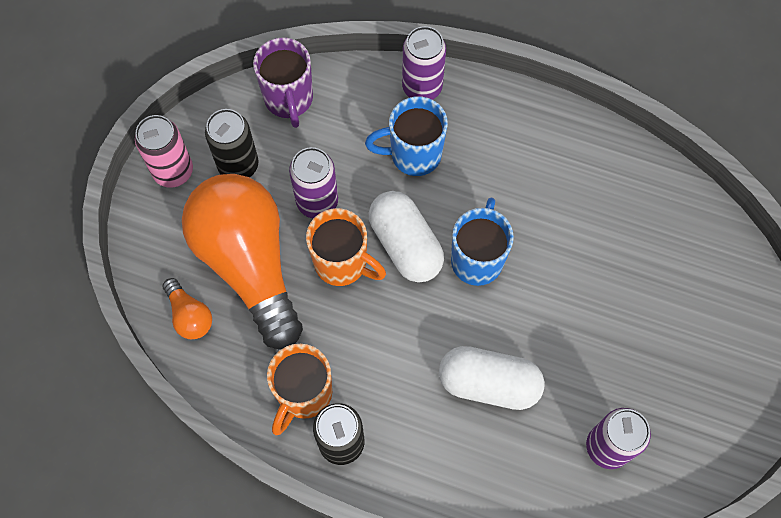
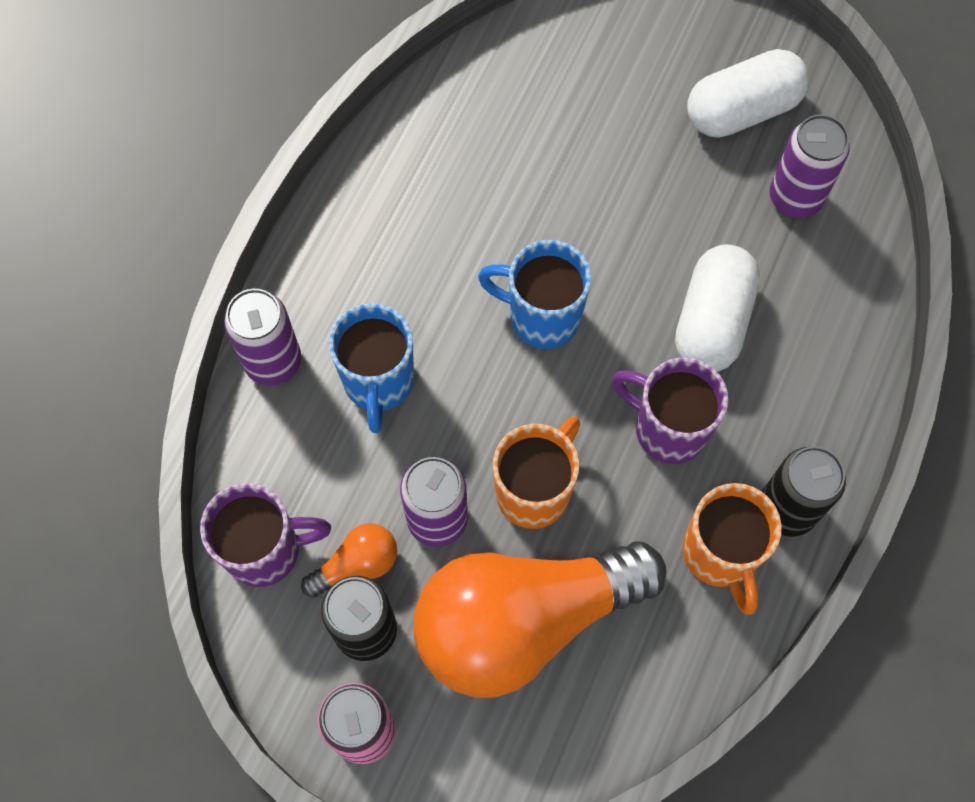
camera: 85 degrees left, 0 degrees up
orange light bulb [162,278,212,339] -> orange light bulb moved to [301,523,397,598]
orange mug [267,344,332,435] -> orange mug turned 45 degrees clockwise [683,483,782,615]
white capsule [369,191,444,283] -> white capsule moved to [687,49,809,138]
none -> purple mug [612,358,728,464]

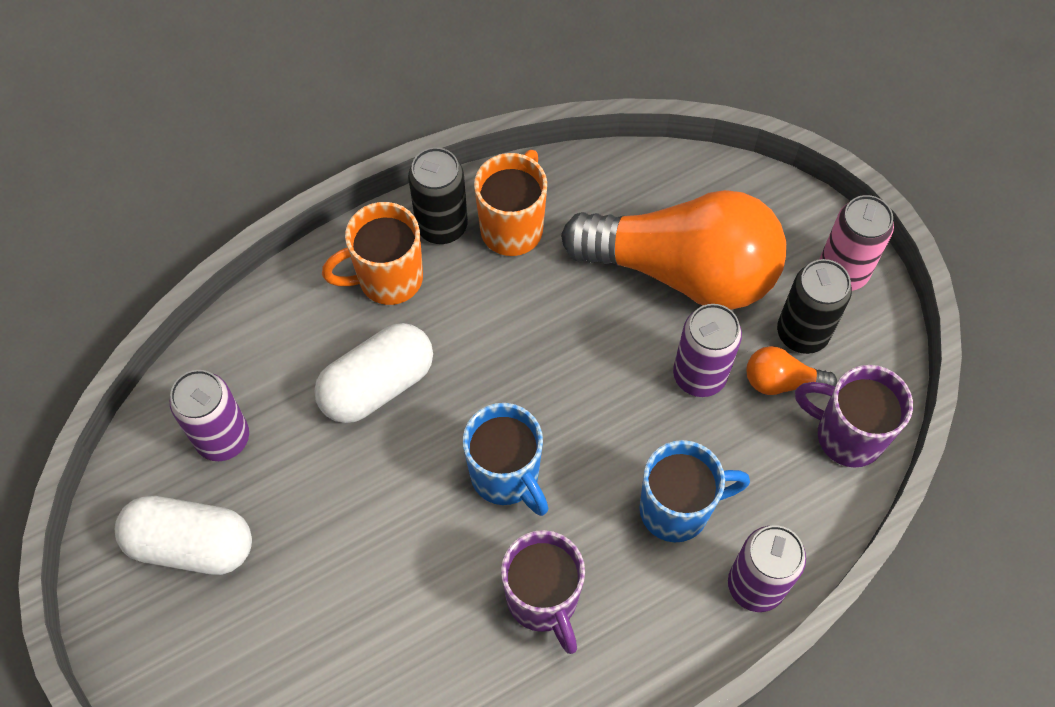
camera: 145 degrees left, 5 degrees down
blue mug [329,303,414,433] -> blue mug turned 45 degrees clockwise [639,440,750,542]
orange mug [493,416,580,529] -> orange mug moved to [322,202,423,305]
purple mug [612,358,728,464] -> purple mug moved to [501,530,585,654]

